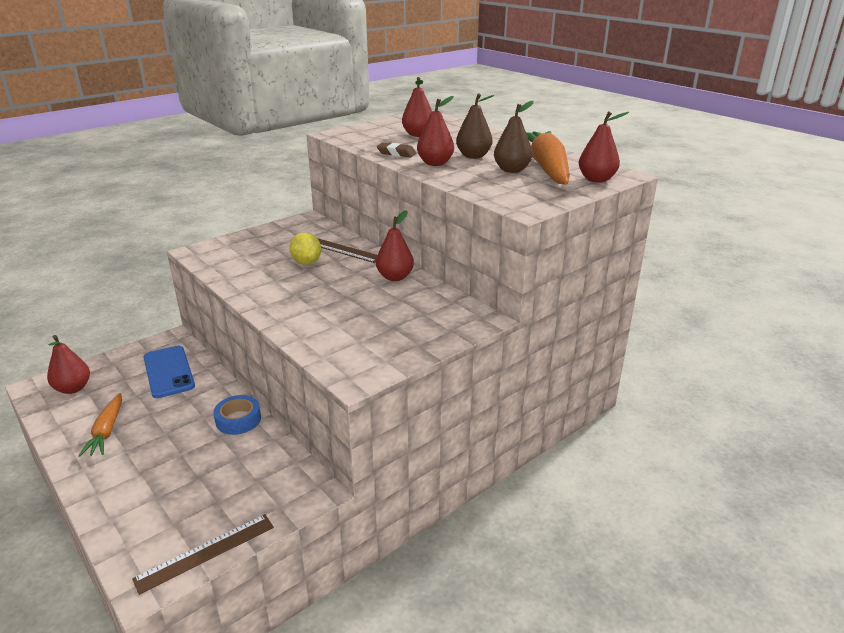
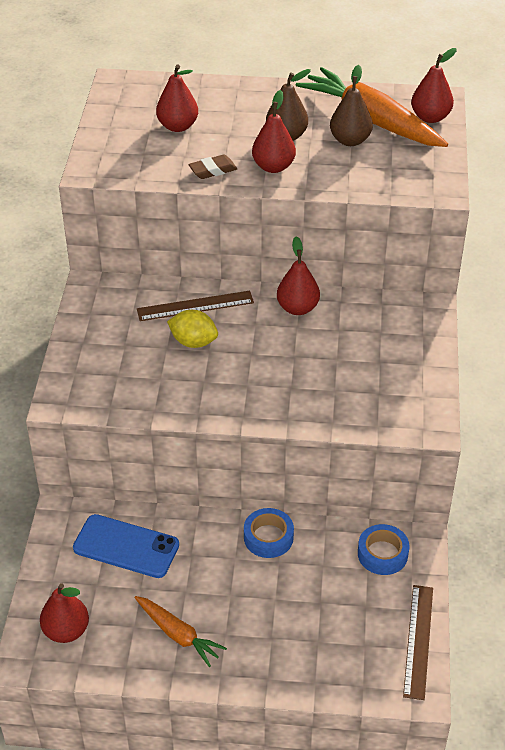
camera: 45 degrees left, 15 degrees up
none -> blue tape [358,524,410,575]

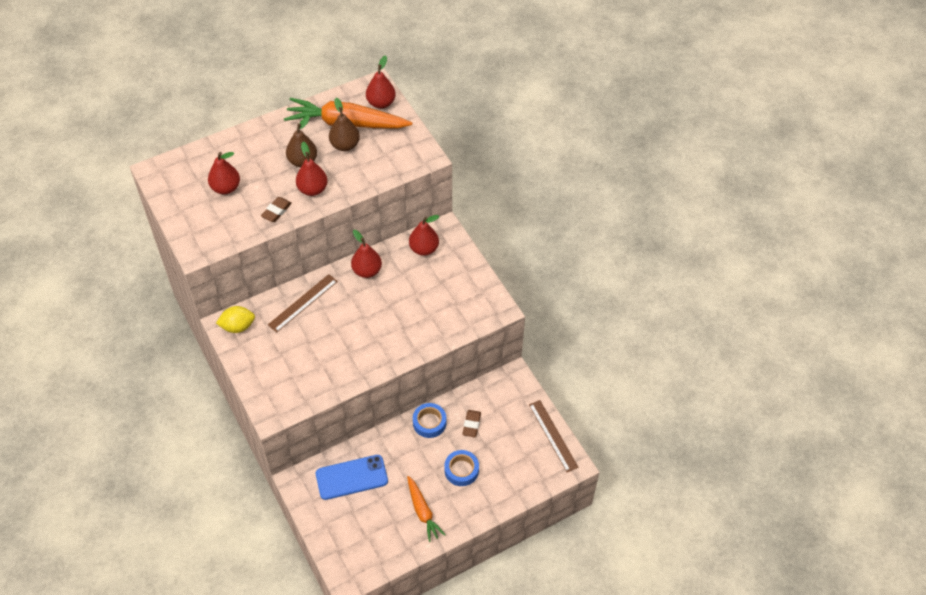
camera: 35 degrees left, 10 degrees up
red pear [40,583,89,643] -> red pear moved to [409,215,440,256]
orange carrot [134,596,227,667] -> orange carrot turned 60 degrees clockwise [407,476,446,542]
yellow lemon [167,310,218,348] -> yellow lemon moved to [216,306,255,333]
blue tape [358,524,410,575] -> blue tape moved to [444,450,479,486]
none -> brown eraser [462,410,481,437]

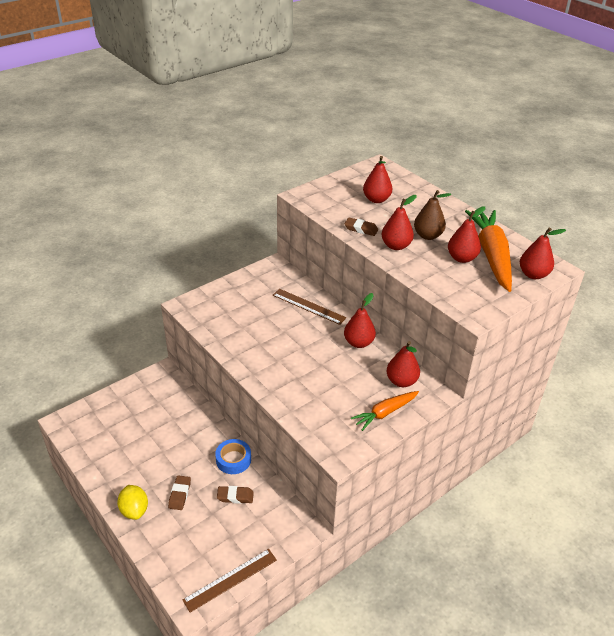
camera: 80 degrees right, 15 degrees down
yellow lemon [216,306,255,333] -> yellow lemon moved to [117,485,148,520]
blue phone [316,455,388,500] -> none
brown pear [329,98,360,151] -> red pear [448,206,485,263]
orange carrot [407,476,446,542] -> orange carrot moved to [351,391,419,431]
blue tape [444,450,479,486] -> brown eraser [168,475,191,510]

